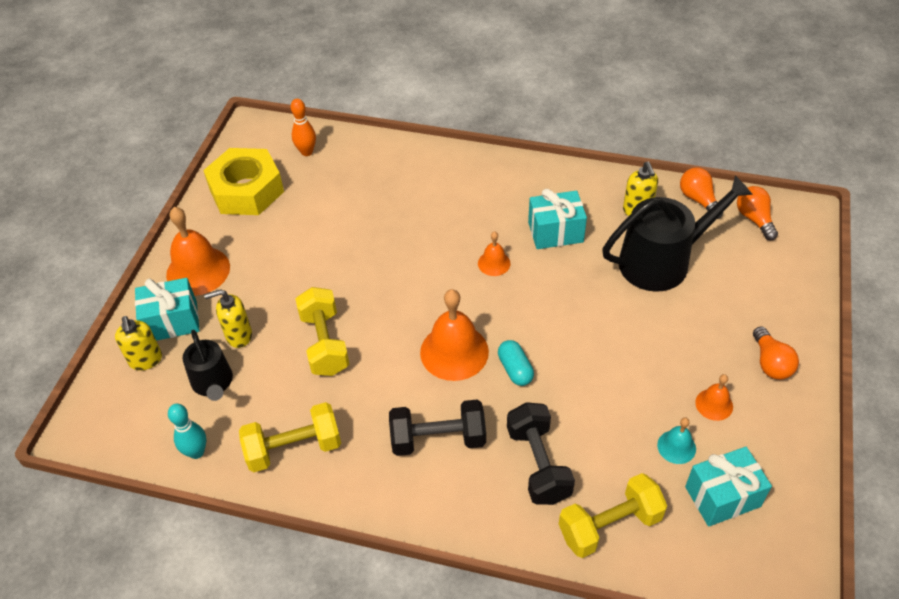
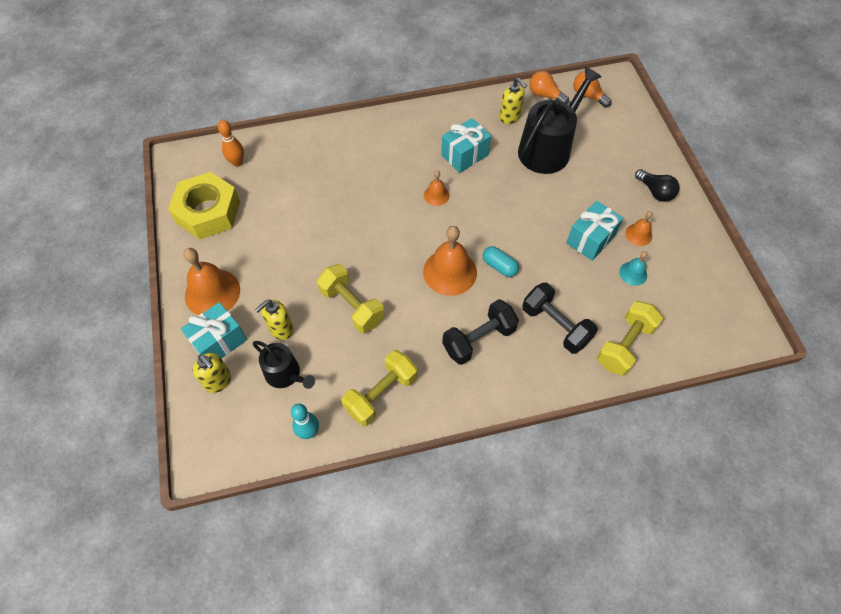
camera: 30 degrees left, 10 degrees up
turquoise gift [685,447,772,527] -> turquoise gift moved to [566,201,623,261]
orange light bulb [753,327,799,380] -> black light bulb [635,169,679,202]

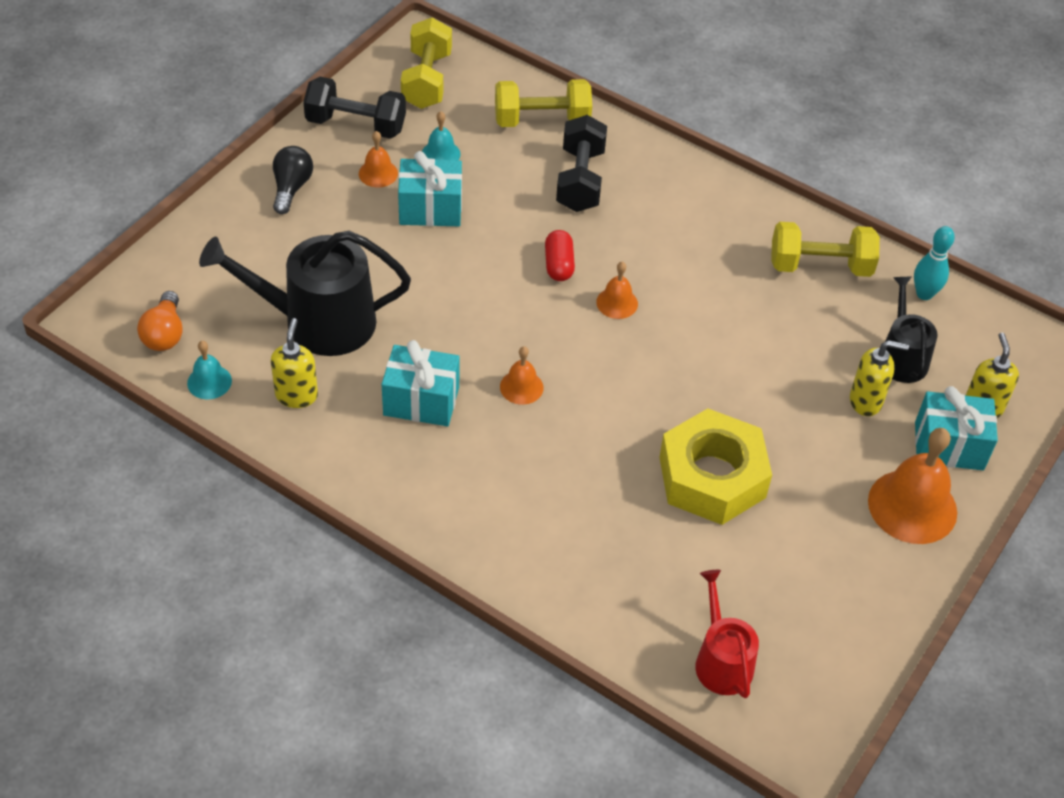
camera: 135 degrees left, 10 degrees down
yellow nut [168,172,240,240] -> yellow nut moved to [659,409,772,525]
orange bowling pin [218,120,244,167] -> red watering can [695,570,759,698]
yellow dumbbell [317,264,384,333] -> yellow dumbbell moved to [401,18,452,109]
orange bell [423,226,477,296] -> orange bell [596,262,638,319], size x0.51
black dumbbell [442,299,519,365] -> black dumbbell moved to [303,77,406,139]
turquoise capsule [483,246,519,277] -> red capsule [545,230,575,281]
orange light bulb [529,71,569,104] -> turquoise bell [187,341,232,399]

